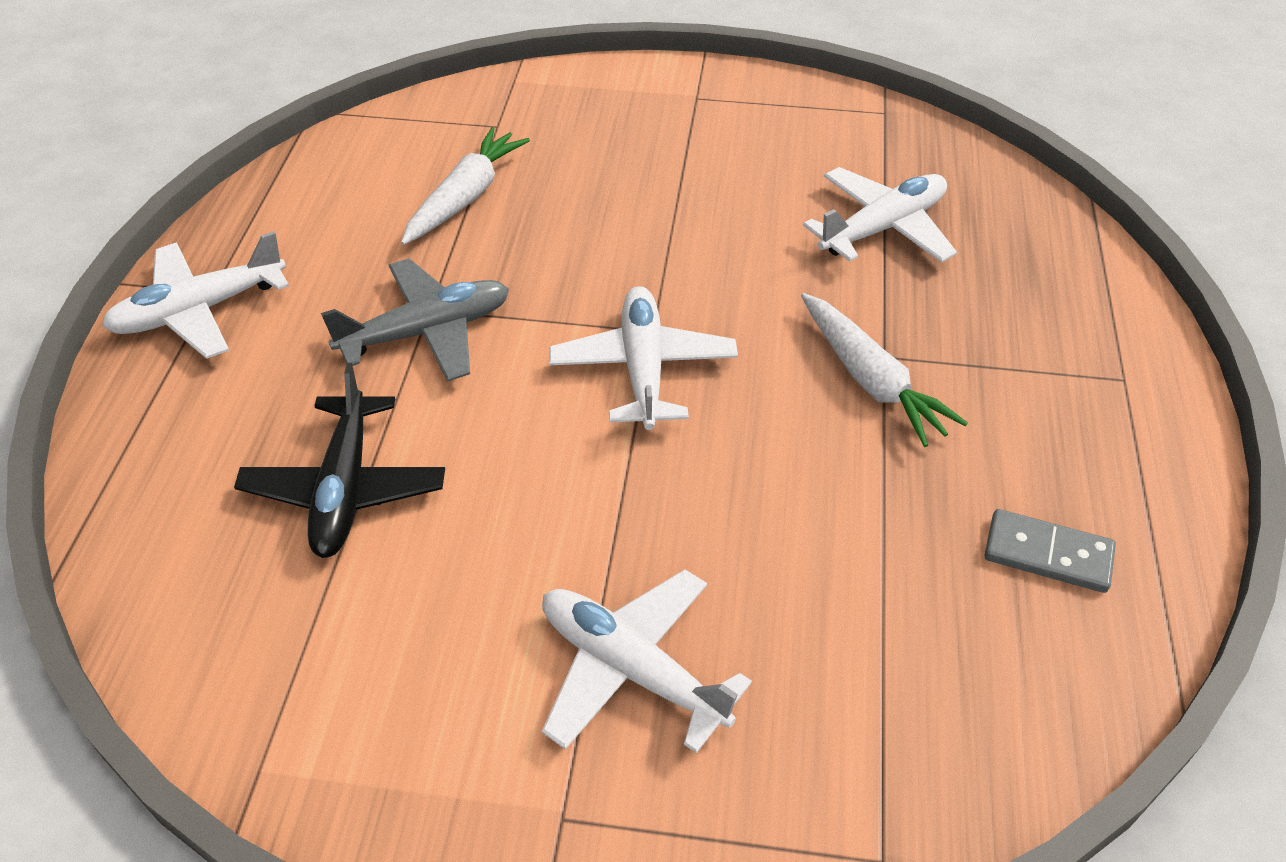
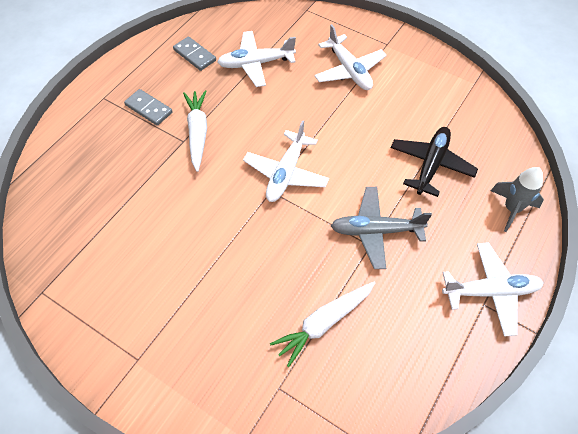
camera: 155 degrees left, 10 degrees up
white plane [803,167,957,263] -> white plane moved to [217,31,296,87]
none -> grey domino [124,89,173,126]
none -> grey rocket [490,167,544,232]

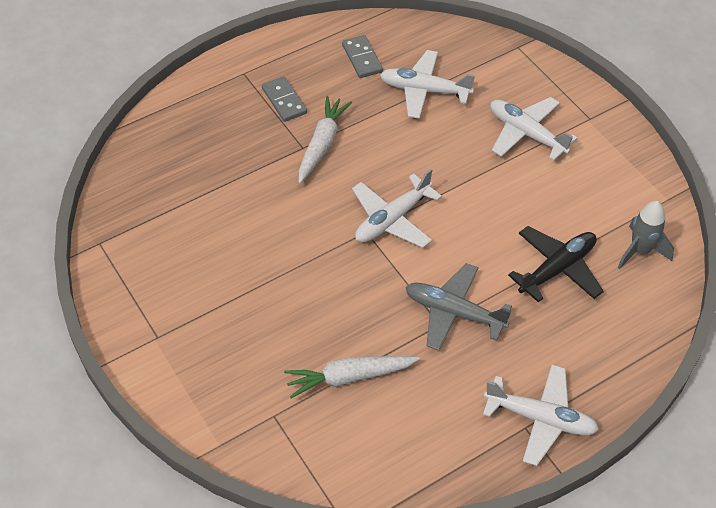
camera: 25 degrees right, 5 degrees down
white plane [314,24,387,90] -> white plane turned 135 degrees clockwise [490,97,577,160]
grey rocket [490,167,544,232] -> grey rocket moved to [618,201,674,269]

